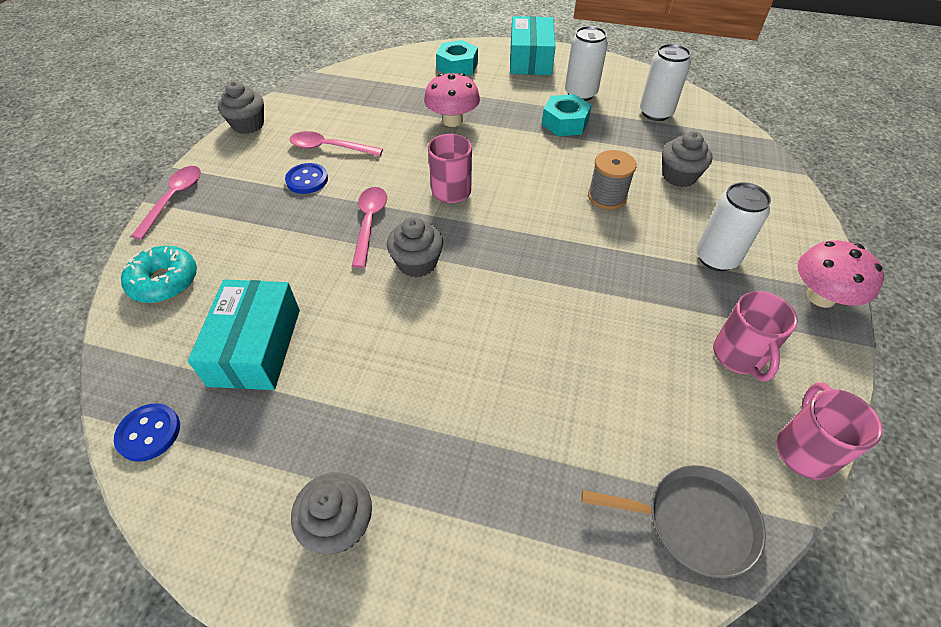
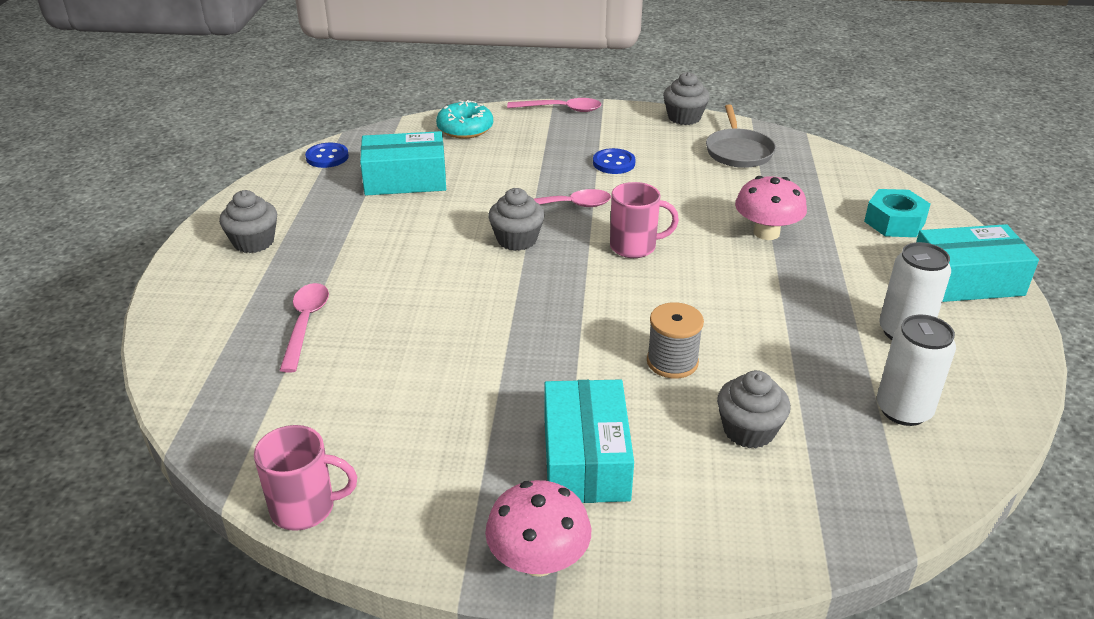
camera: 80 degrees right, 15 degrees down
pink spoon [289,131,383,156] -> pink spoon moved to [279,283,329,373]
turquoise nut [542,94,592,136] -> none
grey pan [581,465,766,578] -> grey pan moved to [706,104,776,168]
white can [696,182,771,271] -> turquoise box [544,379,634,503]
pink mug [713,291,798,381] -> none

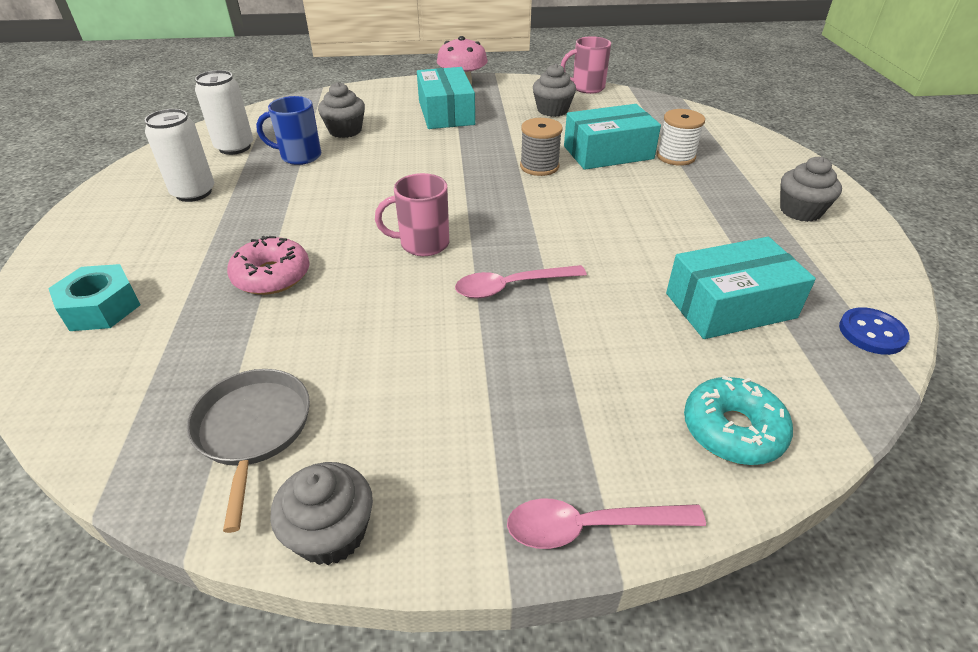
camera: 170 degrees right, 5 degrees up
pink spoon [279,283,329,373] -> white spool [657,109,705,166]
grey cupcake [488,188,545,251] -> grey cupcake moved to [533,64,576,117]
blue button [593,148,636,174] -> none
grey spool [647,302,704,378] -> grey spool moved to [520,118,563,176]
pink mushroom [735,176,807,240] -> pink donut [227,236,309,295]
turquoise box [916,224,1039,302] -> turquoise box moved to [564,104,661,170]
none -> blue mug [256,96,321,165]

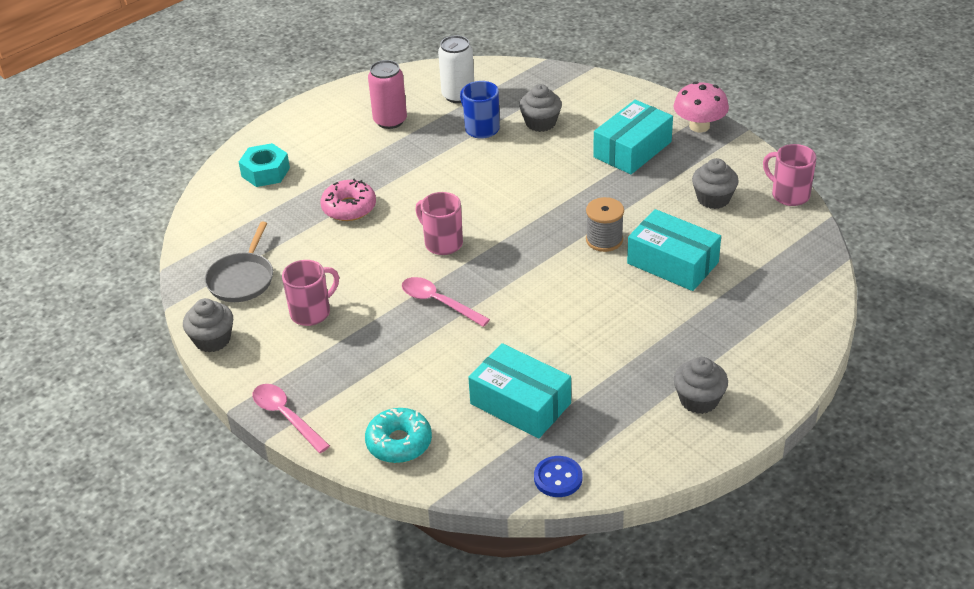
camera: 55 degrees right, 0 degrees up
white can [145,109,214,202] -> pink can [368,60,407,129]
grey pan [187,369,310,533] -> grey pan turned 150 degrees clockwise [205,222,273,302]
white spool [657,109,705,166] -> none
none -> pink mug [282,260,339,326]

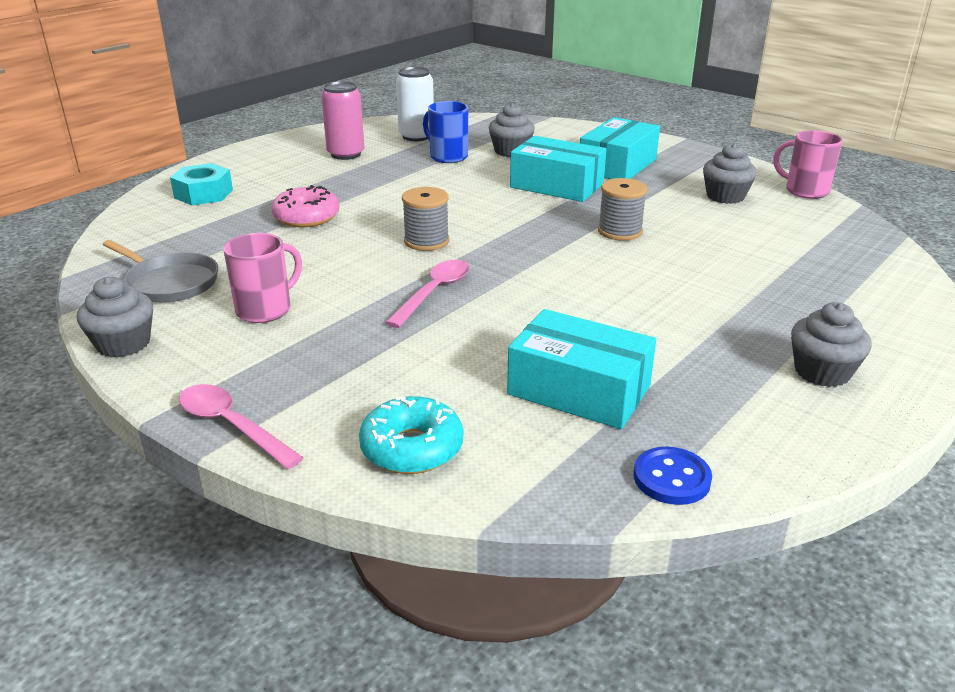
camera: 10 degrees left, 10 degrees down
grey pan [205,222,273,302] -> grey pan turned 60 degrees counterclockwise [103,240,218,302]
pink spoon [402,277,490,327] -> pink spoon turned 90 degrees clockwise [385,260,469,328]
pink mug [416,192,463,255] -> grey spool [402,187,449,251]
turquoise box [627,209,721,291] -> turquoise box moved to [510,136,607,202]
pink mushroom [674,81,729,132] -> none

